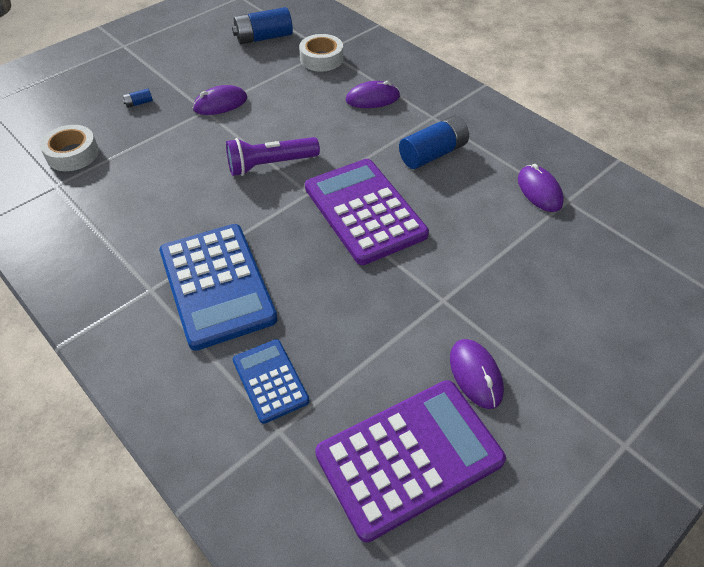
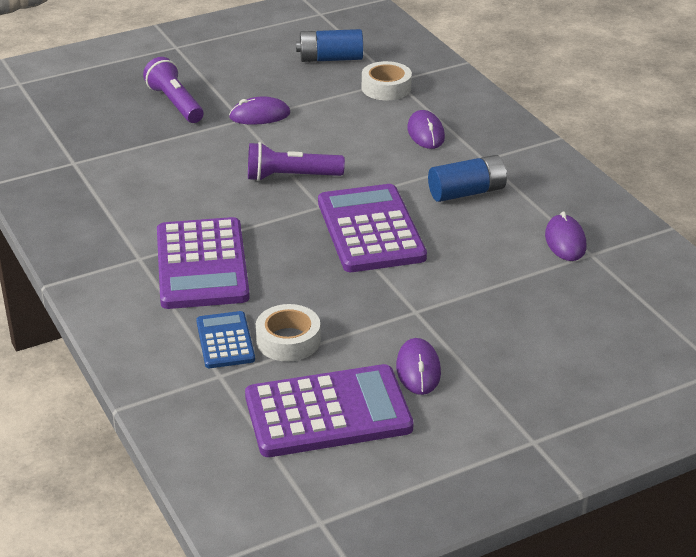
camera: 15 degrees right, 15 degrees down
white tape [40,125,99,171] -> white tape moved to [256,304,321,362]
blue battery [123,89,153,108] -> purple flashlight [143,57,204,123]
blue calculator [160,224,278,351] -> purple calculator [157,217,250,309]
purple mouse [346,81,400,108] -> purple mouse turned 75 degrees clockwise [407,110,445,149]

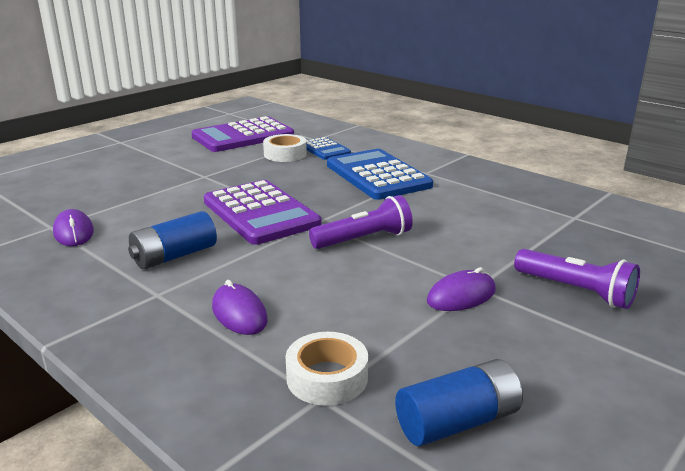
camera: 160 degrees right, 10 degrees down
purple calculator [157,217,250,309] -> blue calculator [327,149,433,200]
purple mouse [396,338,441,395] -> none

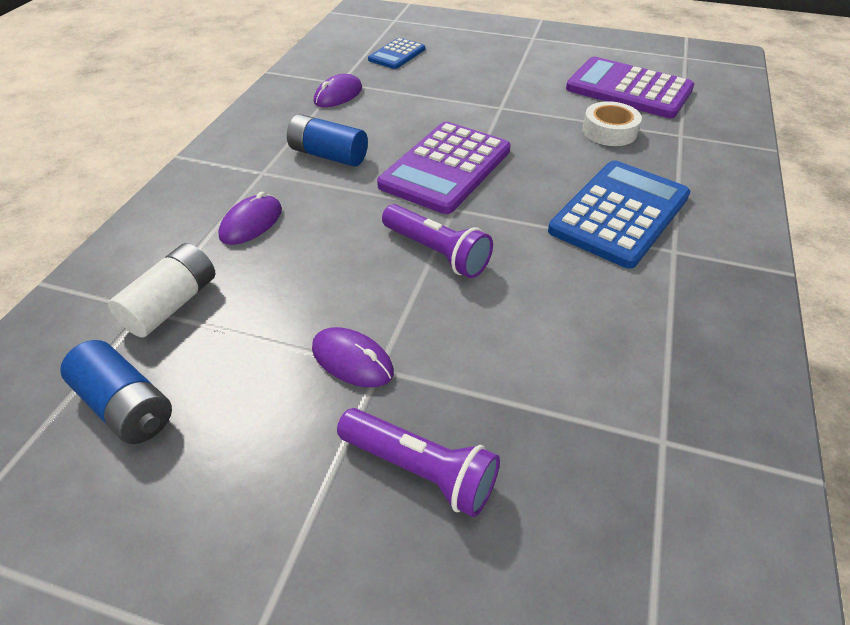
camera: 65 degrees right, 20 degrees up
white tape [285,332,368,406] -> white battery [108,243,215,338]
blue calculator [306,137,351,160] -> blue calculator moved to [368,38,425,69]
purple flashlight [514,249,640,309] -> purple flashlight turned 75 degrees counterclockwise [337,408,500,517]

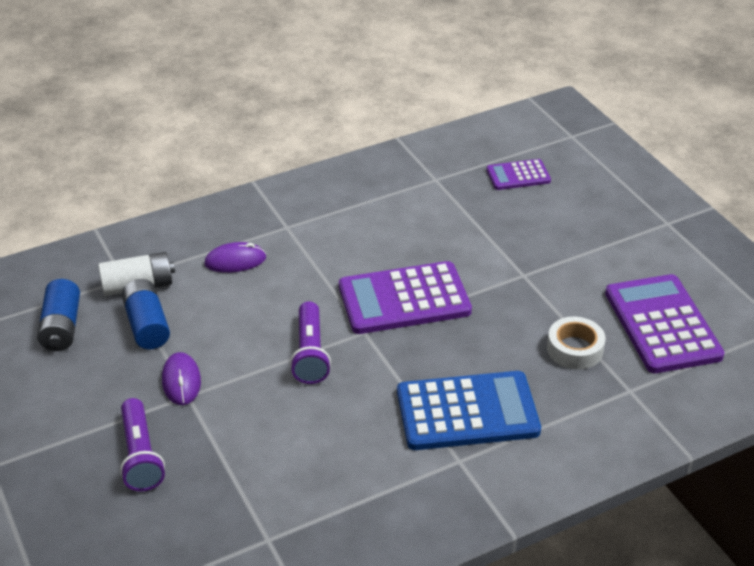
camera: 45 degrees right, 5 degrees down
blue battery [287,114,368,167] -> blue battery moved to [121,279,170,349]
purple mouse [314,74,362,107] -> none
blue calculator [368,38,425,69] -> purple calculator [486,159,551,190]

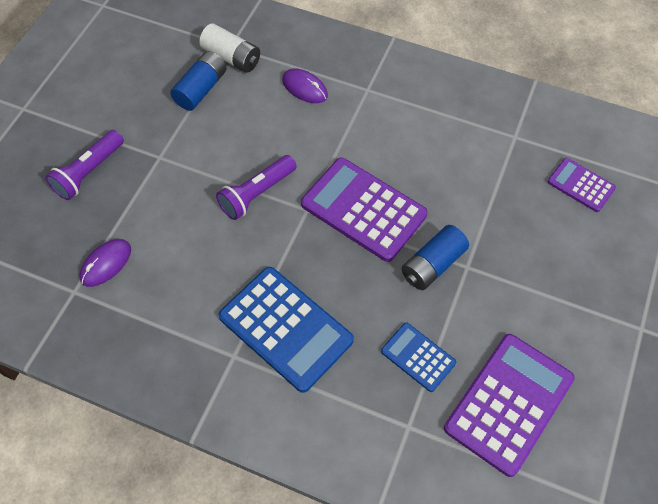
camera: 50 degrees right, 20 degrees up
blue battery [37,279,80,351] -> blue battery moved to [402,225,469,290]
purple mouse [162,352,201,405] -> purple mouse moved to [79,239,131,287]
white tape [547,317,606,370] -> blue calculator [381,323,456,392]

